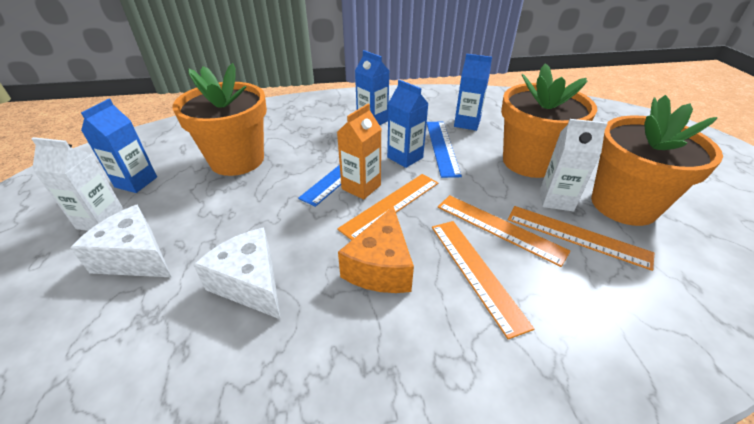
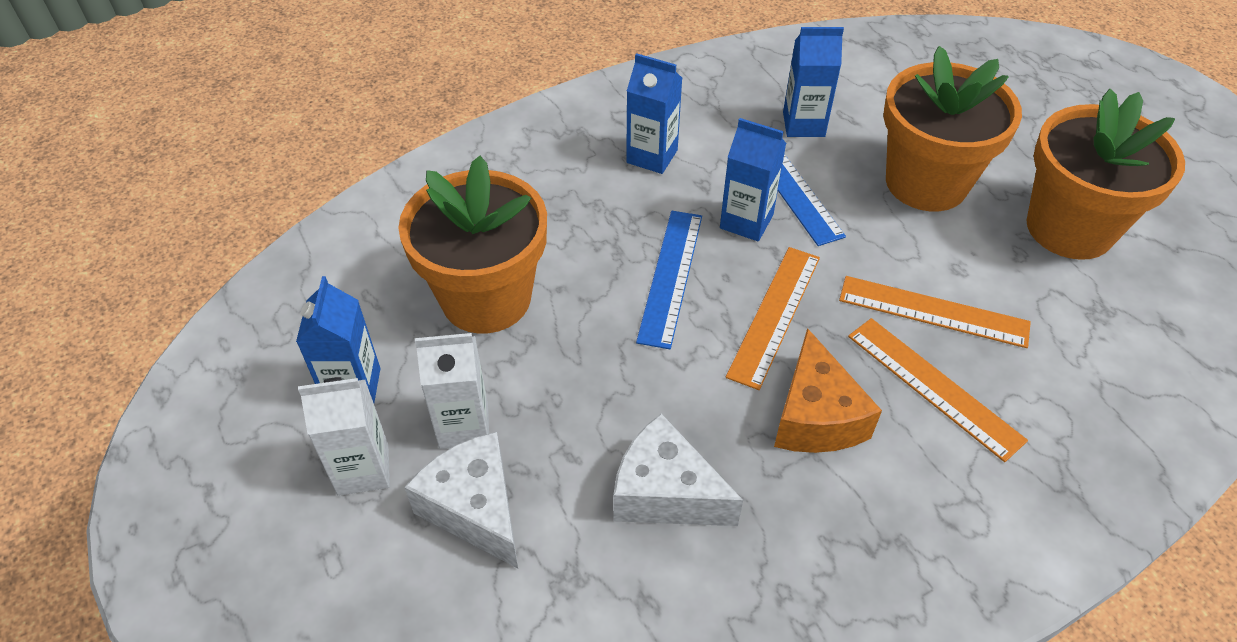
camera: 20 degrees left, 10 degrees up
white cheese [70,204,171,277] -> white cheese turned 45 degrees clockwise [404,432,518,569]
orange carton [337,104,382,200] -> none
orange ruler [508,206,654,271] -> none
white carton [540,119,608,212] -> white carton moved to [415,333,489,449]

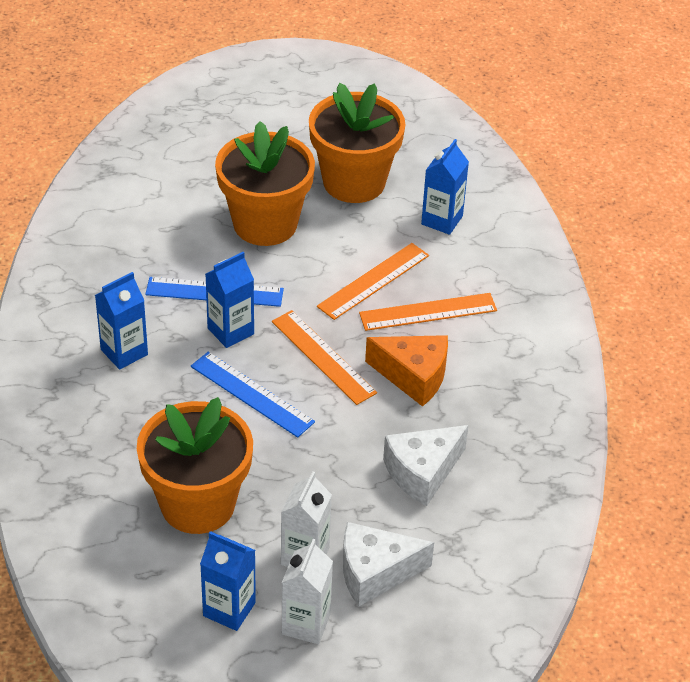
camera: 65 degrees left, 5 degrees down
blue carton [783,27,844,137] -> blue carton moved to [421,139,469,235]

